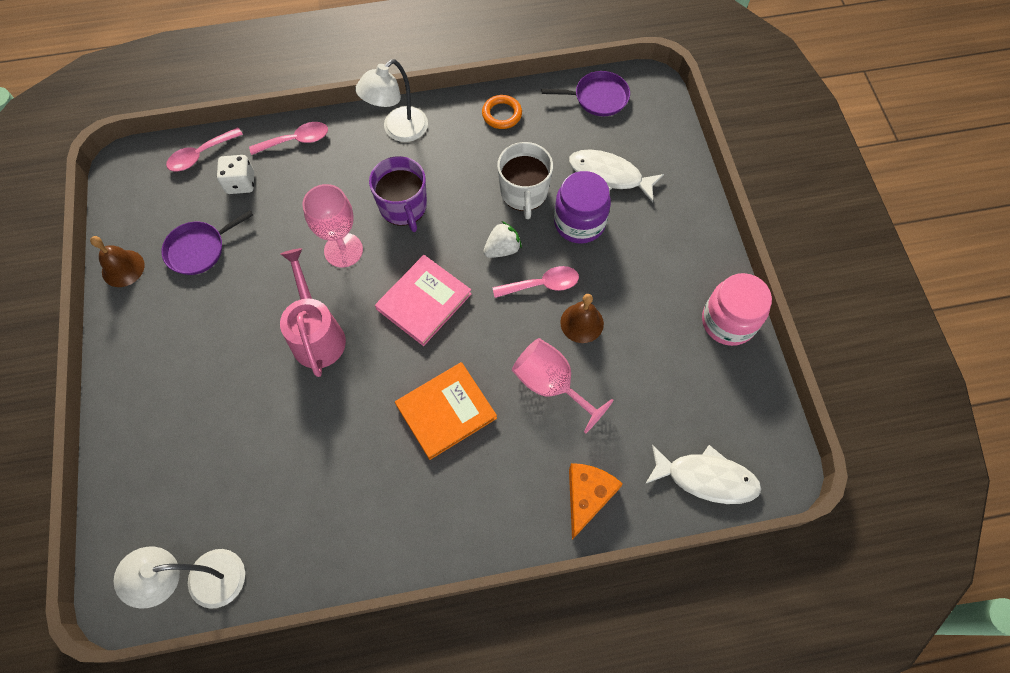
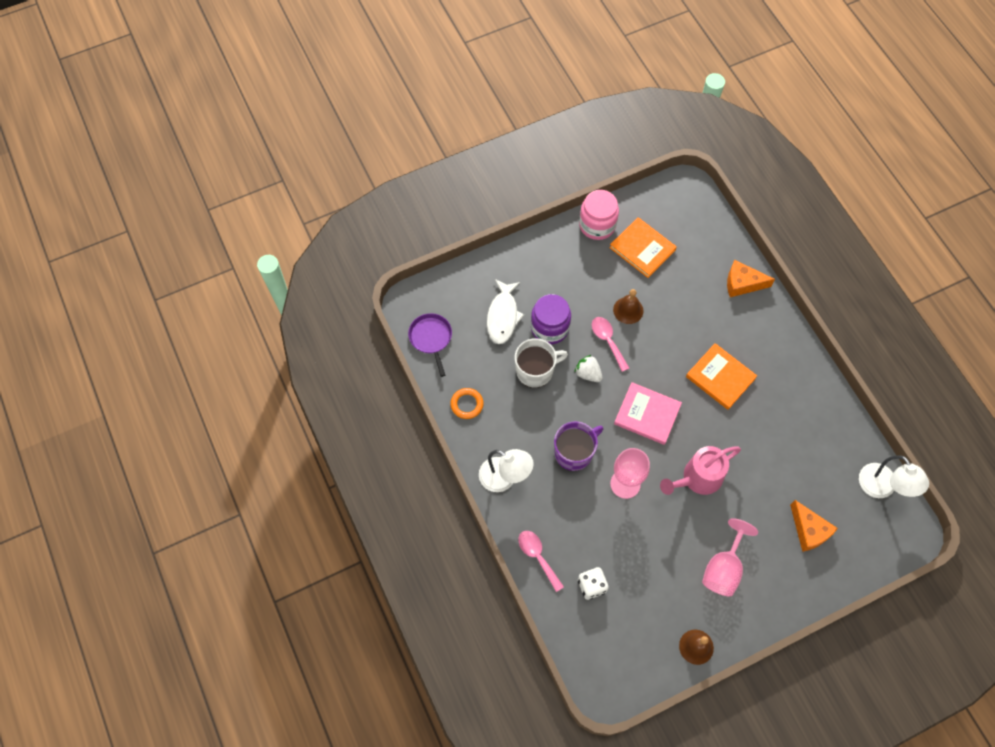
camera: 105 degrees left, 0 degrees up
purple pan [161,211,253,275] -> none
pink spoon [166,127,243,171] -> none
pink goblet [512,338,614,434] -> pink goblet moved to [702,518,758,596]
white fish [645,444,761,504] -> none
none -> orange book [610,217,677,278]
none -> orange cheese [790,500,838,552]

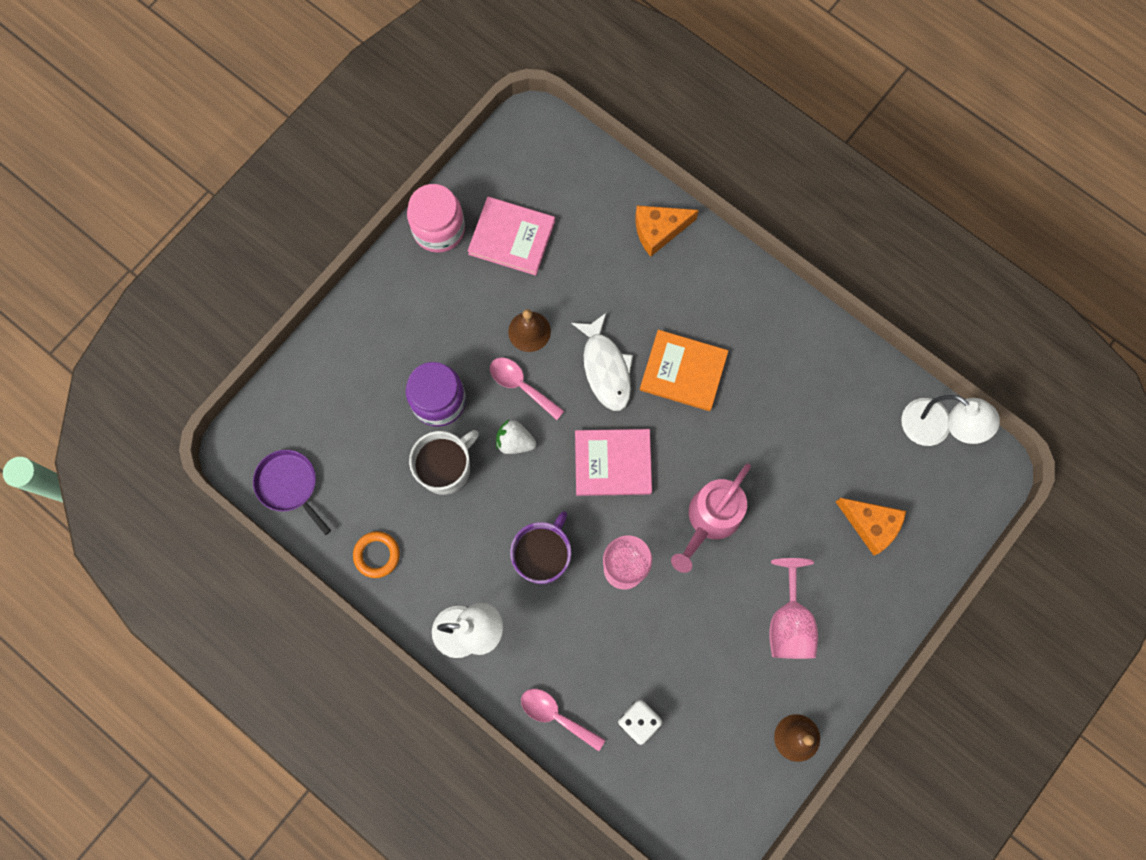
camera: 25 degrees left, 10 degrees up
white fish [487,279,524,344] -> white fish moved to [571,312,633,411]
orange book [610,217,677,278] -> pink book [468,197,555,276]

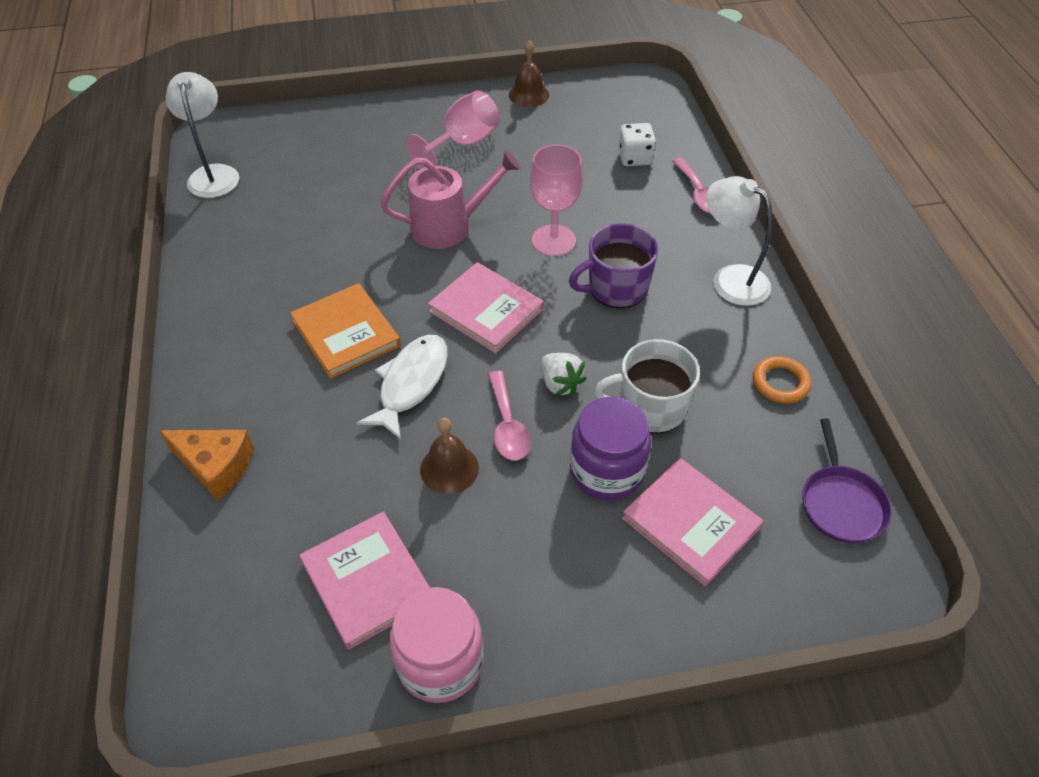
camera: 140 degrees left, 25 degrees down
orange cheese [836,498,906,555] -> none
none -> pink book [622,458,763,587]

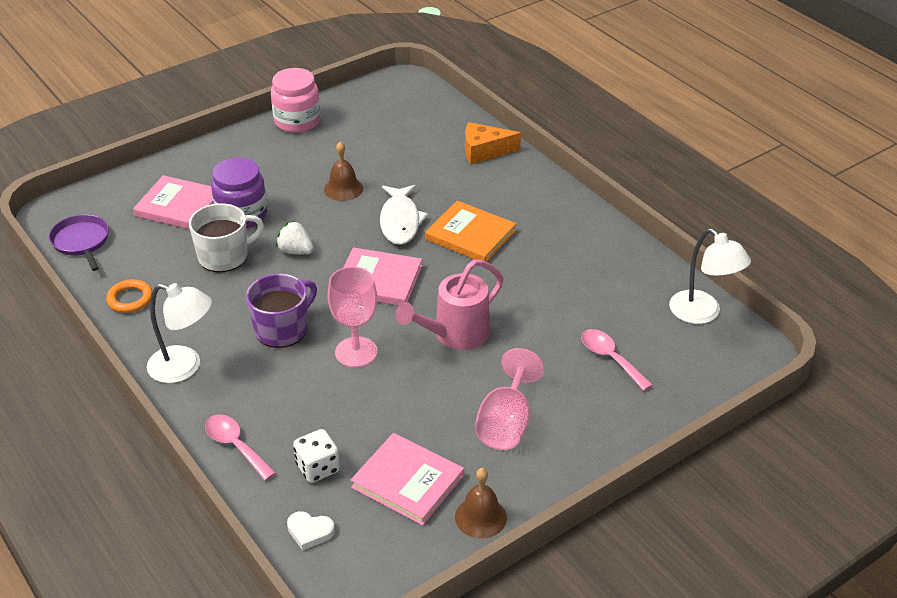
camera: 155 degrees right, 10 degrees down
pink book [300,511,430,650] -> pink book moved to [350,433,464,526]
pink spoon [488,371,531,461] -> pink spoon moved to [581,329,653,391]
none -> white heart [287,511,335,551]

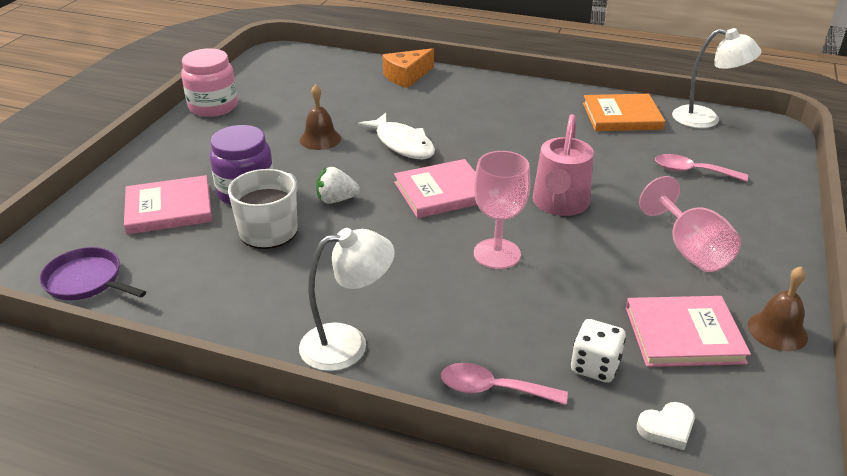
camera: 35 degrees left, 5 degrees down
orange ring [106,279,153,313] -> none
purple mug [246,274,317,348] -> none
orange book [425,201,516,262] -> orange book moved to [583,94,665,131]

